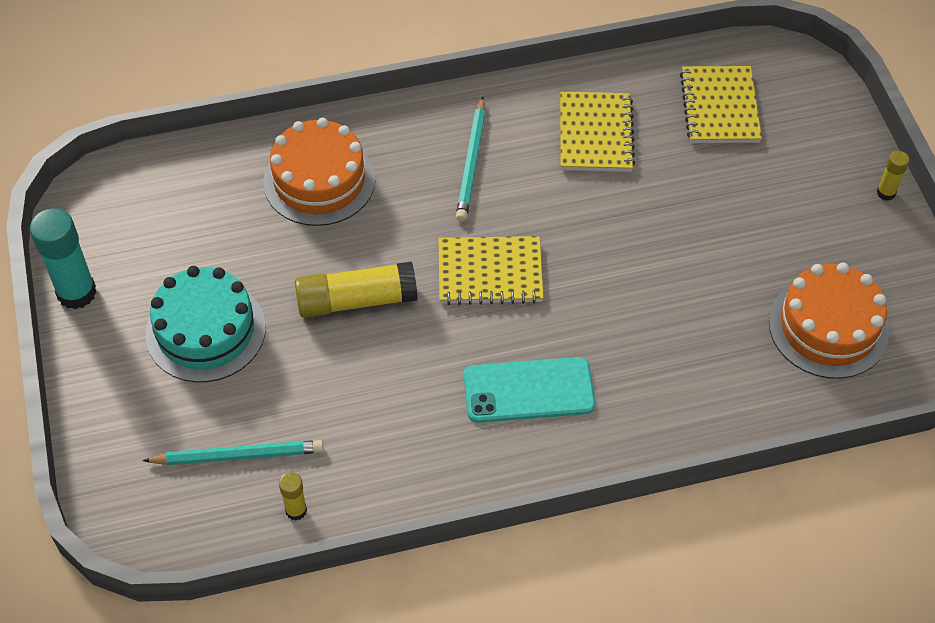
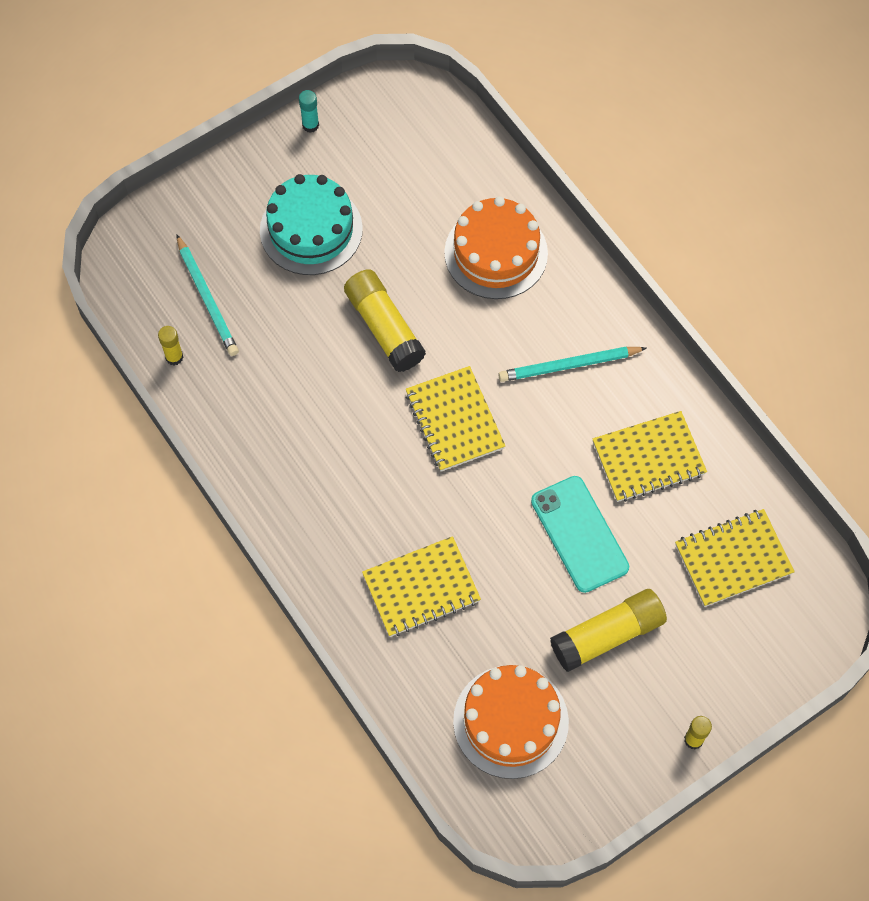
camera: 70 degrees right, 10 degrees up
turquoise glue stick [30,208,97,309] -> turquoise glue stick [299,90,319,133], size x0.51
turquoise phone [464,357,595,423] -> turquoise phone moved to [531,476,629,593]
none -> yellow notebook [362,536,481,637]
none -> yellow glue stick [550,589,667,672]

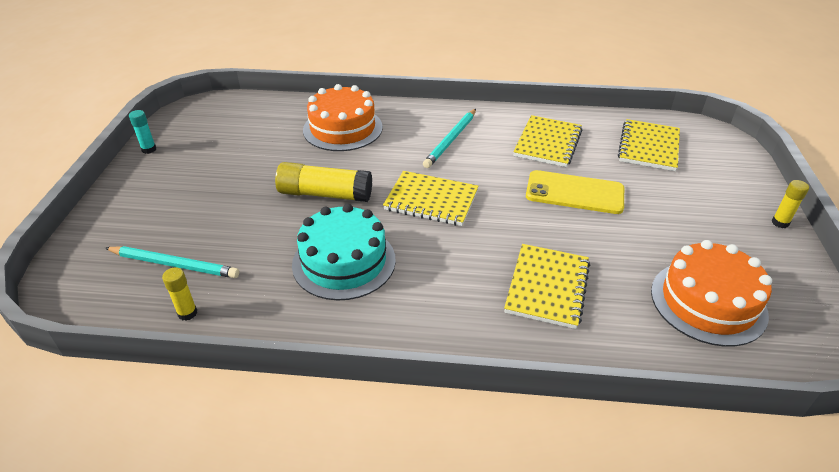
camera: 50 degrees left, 25 degrees down
turquoise cake [260,174,363,275] -> turquoise cake moved to [292,204,396,300]
turquoise phone [531,476,629,593] -> yellow phone [526,170,624,214]
yellow glue stick [550,589,667,672] -> none

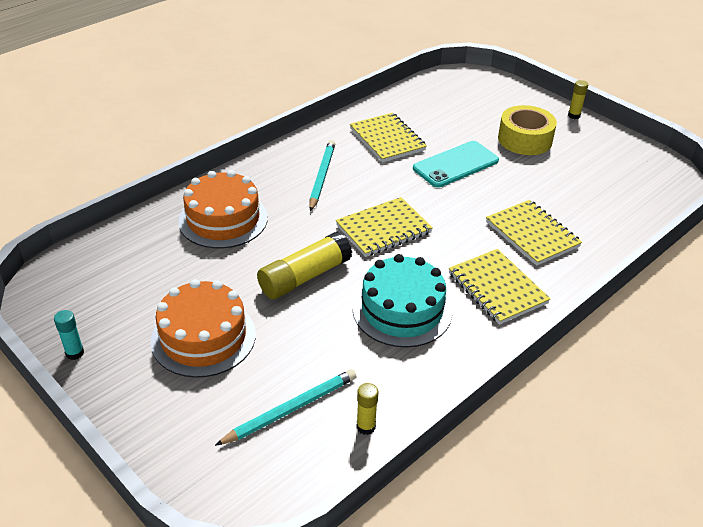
camera: 50 degrees left, 0 degrees up
turquoise pencil [423,109,476,168] -> turquoise pencil turned 150 degrees counterclockwise [309,140,335,211]
yellow phone [526,170,624,214] -> turquoise phone [413,141,499,188]
yellow notebook [618,119,680,171] -> yellow notebook moved to [449,249,551,325]
orange cake [651,240,772,347] -> orange cake moved to [151,279,256,378]
none -> yellow tape [498,105,557,155]

